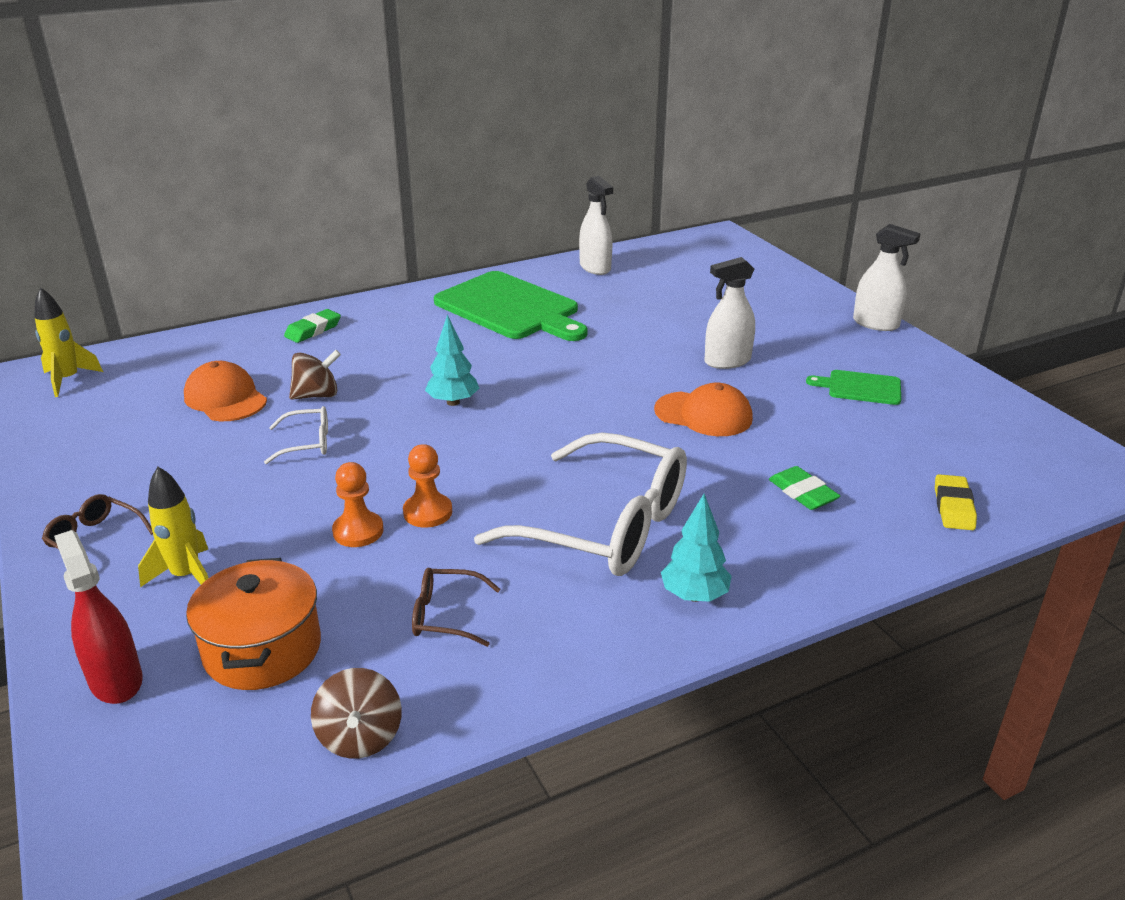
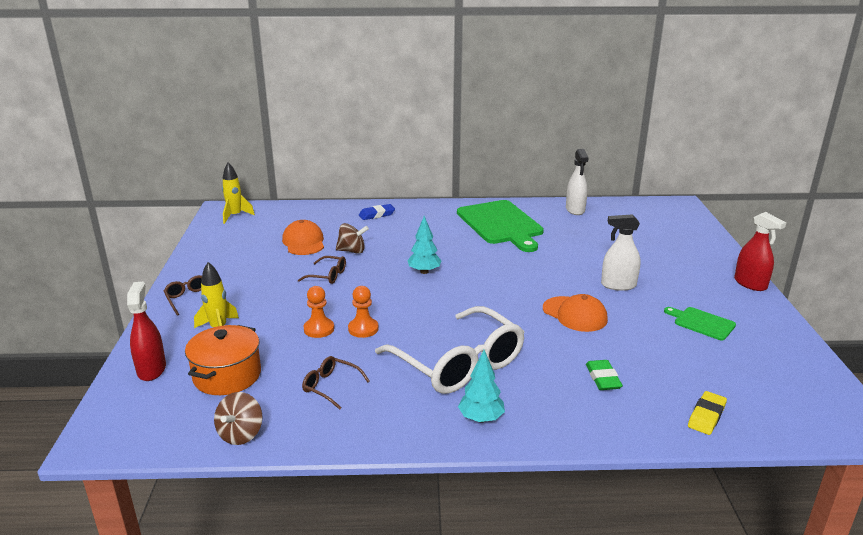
camera: 25 degrees right, 5 degrees down
white glasses [264,406,328,464] -> brown glasses [298,256,346,284]
green eraser [284,309,341,343] -> blue eraser [359,204,395,220]
white spray bottle [853,224,921,331] -> red spray bottle [734,212,786,291]

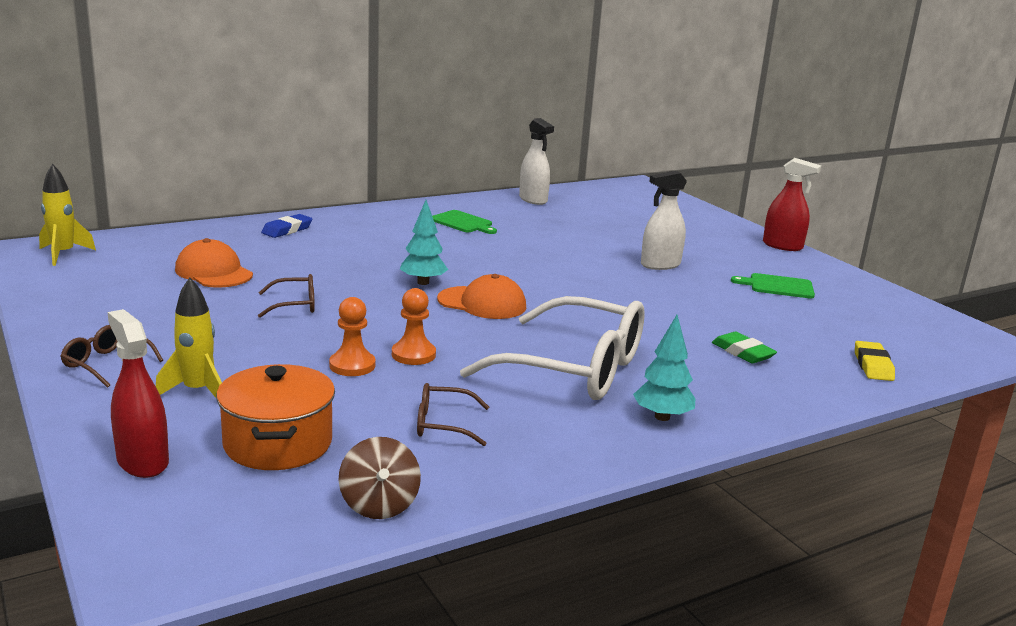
camera: 30 degrees left, 5 degrees down
brown spinning top [336,223,369,254] -> none
green cutting board [457,200,544,252] -> green cutting board [432,210,497,234], size x0.48
orange cap [543,294,608,332] -> orange cap moved to [437,274,526,319]

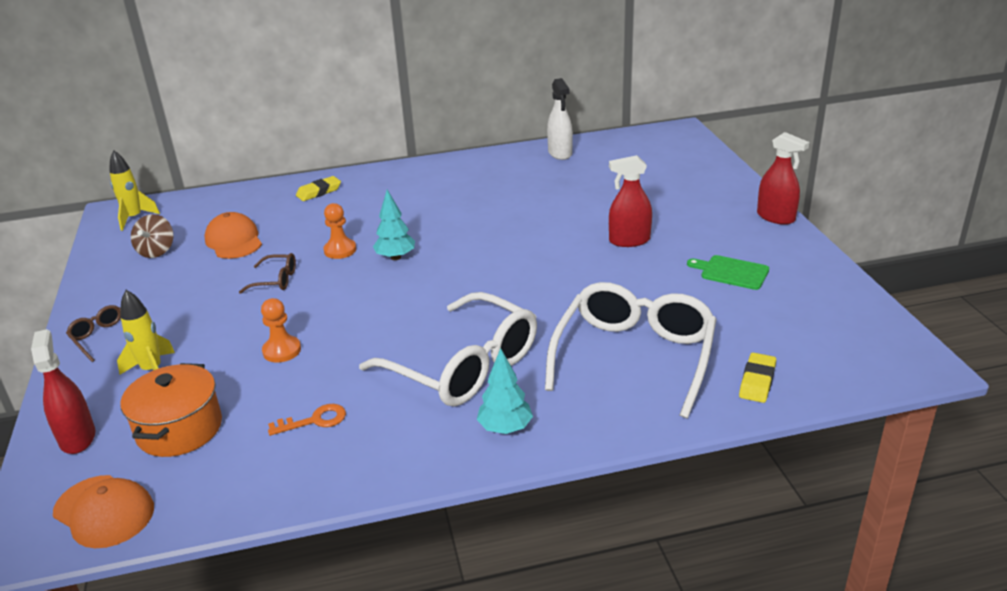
camera: 20 degrees right, 10 degrees up
blue eraser [261,214,313,238] -> yellow eraser [296,176,341,201]
brown spinning top [339,437,421,519] -> brown spinning top moved to [131,214,174,258]
orange pawn [392,288,436,365] -> orange pawn moved to [323,203,356,259]
brown glasses [417,383,489,446] -> orange key [268,404,346,436]
green cutting board [432,210,497,234] -> none
orange cap [437,274,526,319] -> orange cap moved to [53,475,154,548]
white spray bottle [641,171,687,270] -> red spray bottle [609,155,652,247]
green eraser [712,332,777,364] -> white glasses [545,282,717,418]

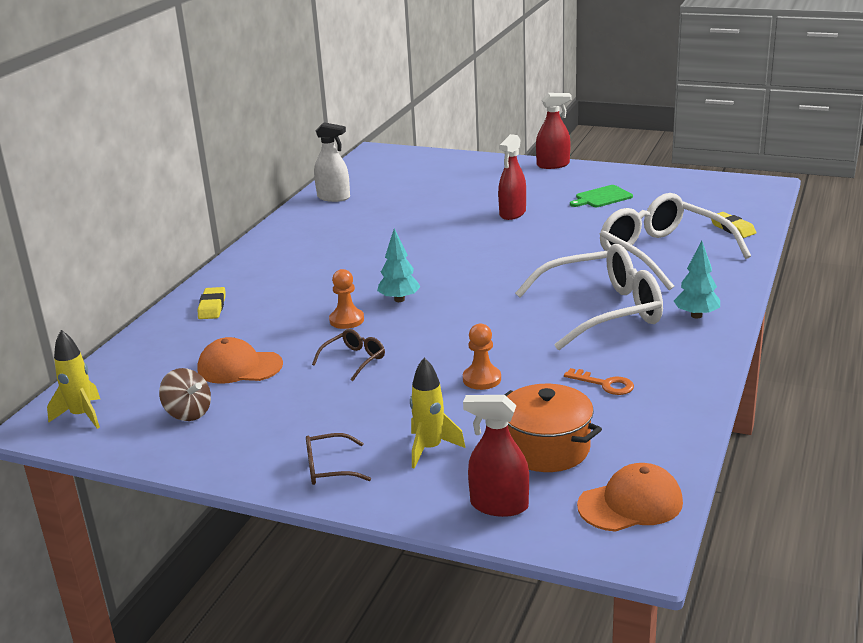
camera: 55 degrees left, 5 degrees down
orange key [268,404,346,436] -> orange key turned 105 degrees clockwise [564,368,634,395]

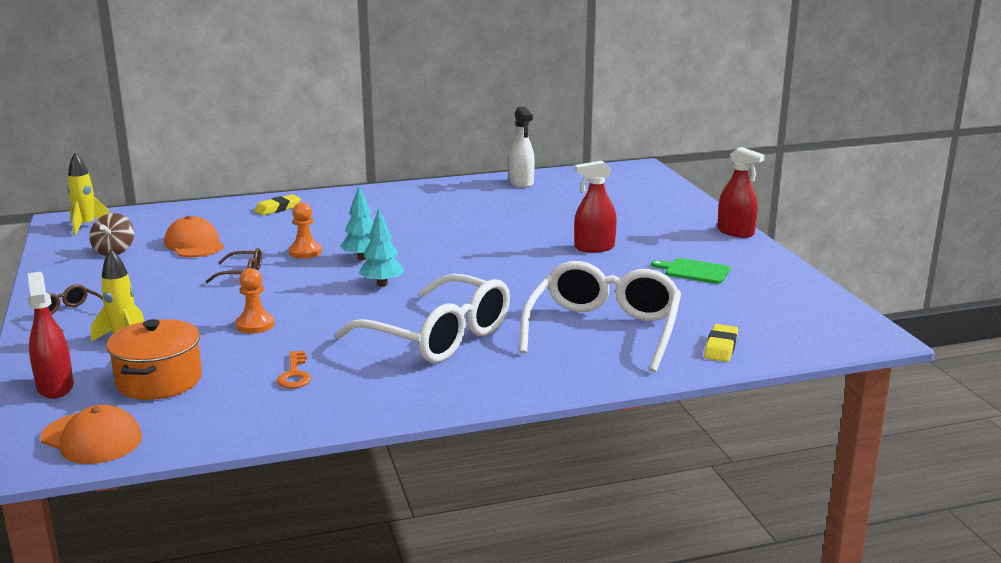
camera: 50 degrees right, 5 degrees down
turquoise tree [674,240,720,318] -> turquoise tree moved to [359,208,404,287]

